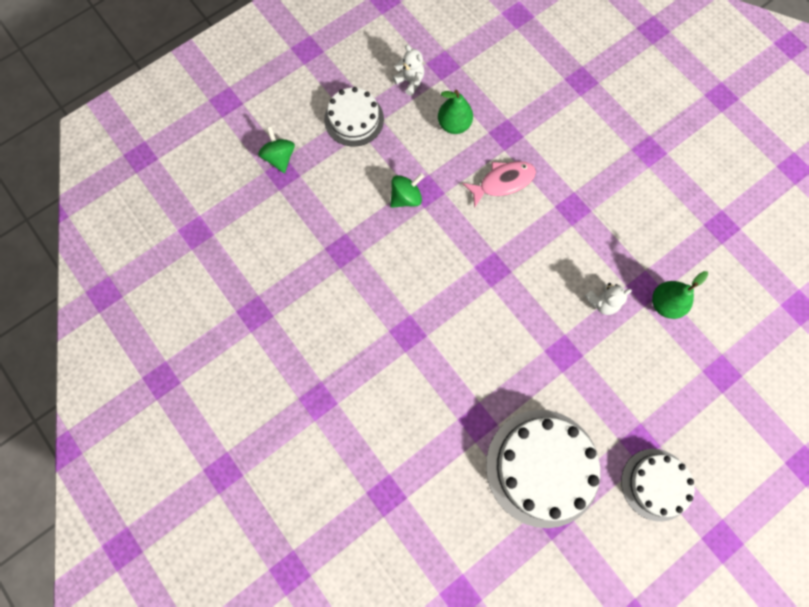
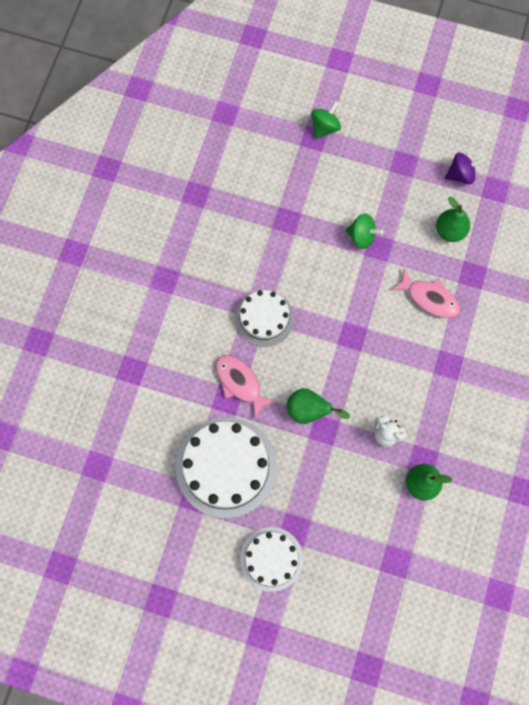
camera: 55 degrees right, 0 degrees up
white cake [324,87,384,147] -> white cake moved to [235,290,294,347]
white teddy bear [393,45,424,96] -> purple spinning top [445,153,485,185]
none -> pink fish [216,355,277,420]
none -> green pear [287,388,350,424]

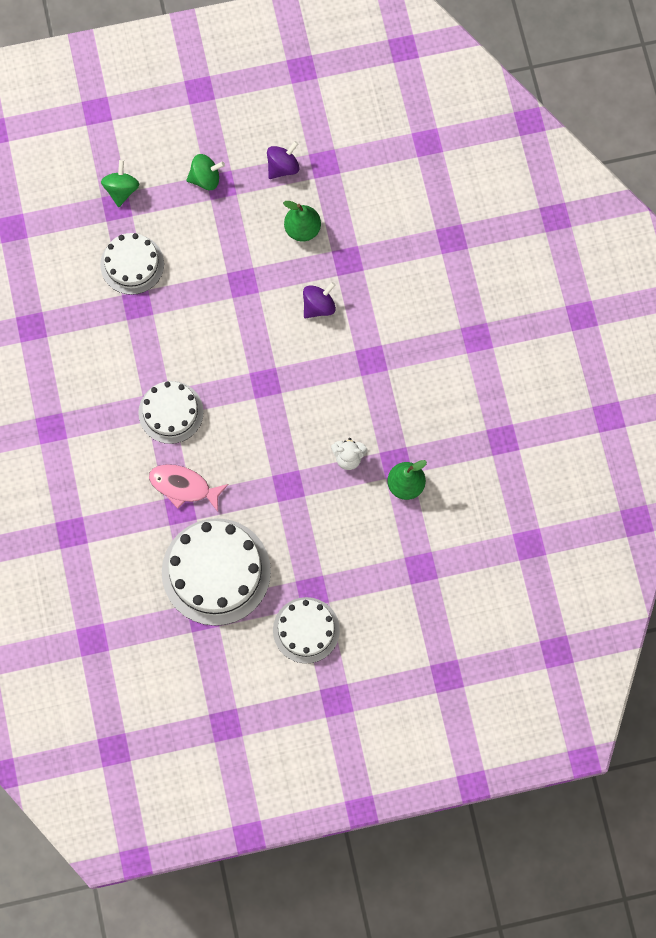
camera: 30 degrees left, 0 degrees up
green pear [287,388,350,424] -> none
green spinning top [346,213,383,249] -> green spinning top moved to [186,154,225,190]
pink fish [392,268,460,318] -> purple spinning top [303,282,336,319]
none -> white cake [100,233,164,295]

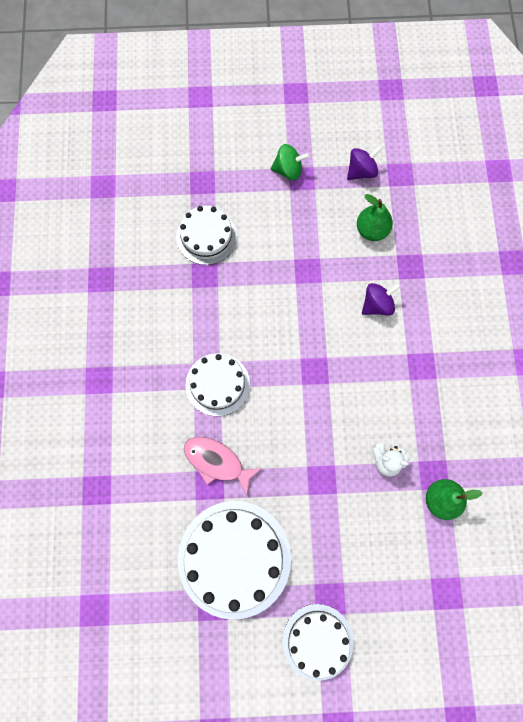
camera: 10 degrees right, 0 degrees up
green spinning top [101,160,139,207] -> none

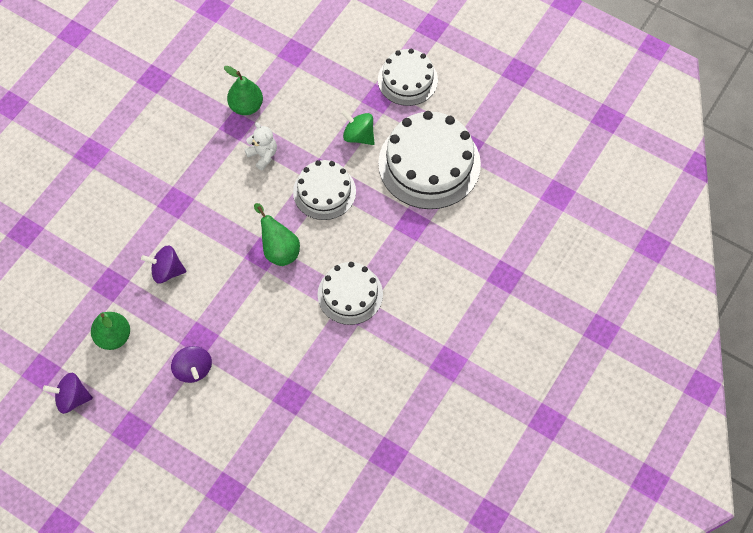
camera: 145 degrees left, 10 degrees down
white cake [176,206,237,265] -> white cake moved to [293,160,356,220]
pink fish [184,437,262,496] -> none
green spinning top [271,144,310,180] -> green spinning top moved to [341,110,375,145]
none -> purple spinning top [171,346,212,383]
none -> green pear [254,203,300,266]

